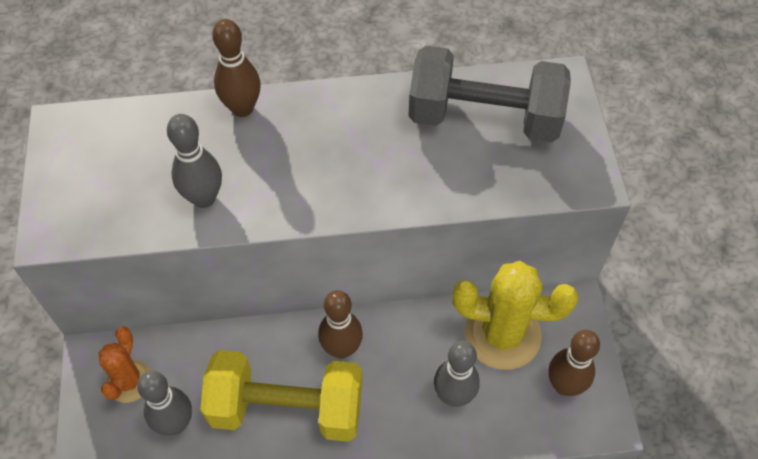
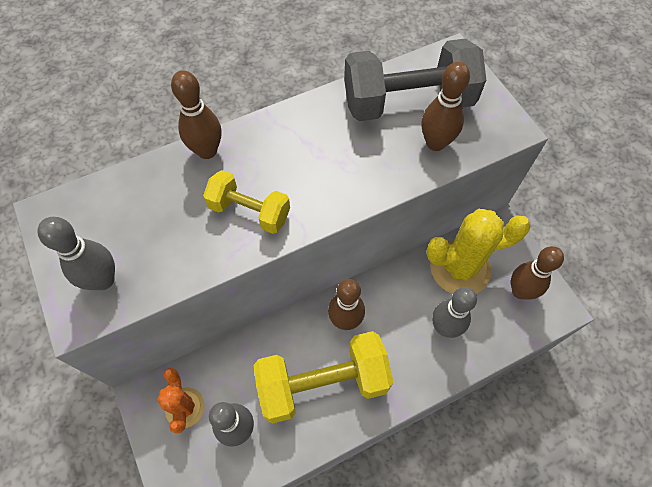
camera: 20 degrees left, 5 degrees up
grey bowling pin [167,114,222,208] -> grey bowling pin moved to [38,217,115,290]
none -> yellow dumbbell [203,170,290,234]
none -> brown bowling pin [421,62,470,151]

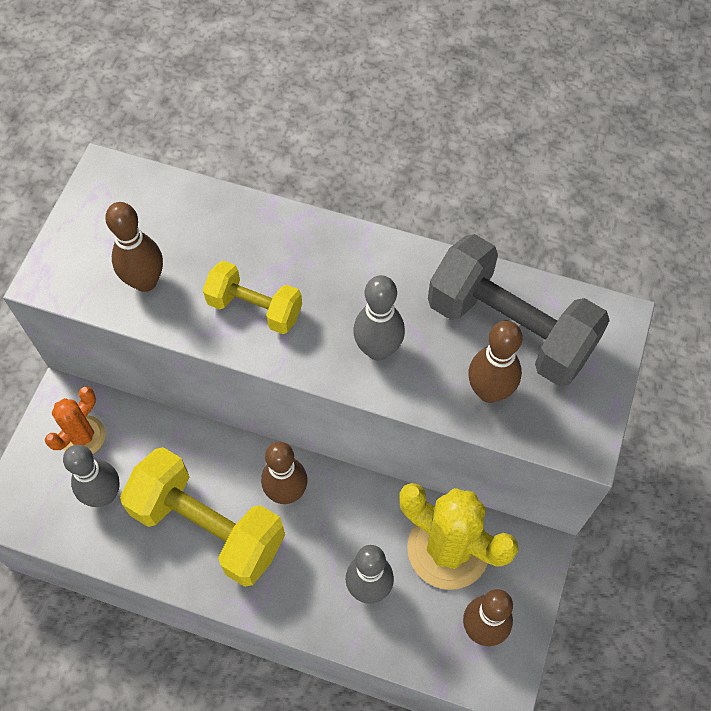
camera: 45 degrees right, 0 degrees up
grey bowling pin [38,217,115,290] -> grey bowling pin moved to [353,275,405,361]
brown bowling pin [171,70,221,159] -> brown bowling pin moved to [106,202,163,292]
yellow dumbbell [203,170,290,234] -> yellow dumbbell turned 45 degrees counterclockwise [203,261,302,334]

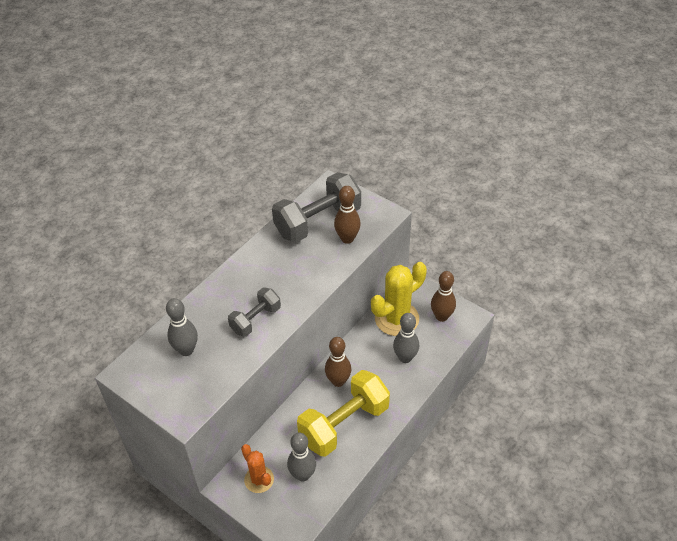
camera: 70 degrees left, 15 degrees down
brown bowling pin [106,202,163,292] -> none
yellow dumbbell [203,261,302,334] -> grey dumbbell [228,287,281,337]
grey bowling pin [353,275,405,361] -> grey bowling pin moved to [166,298,198,356]

